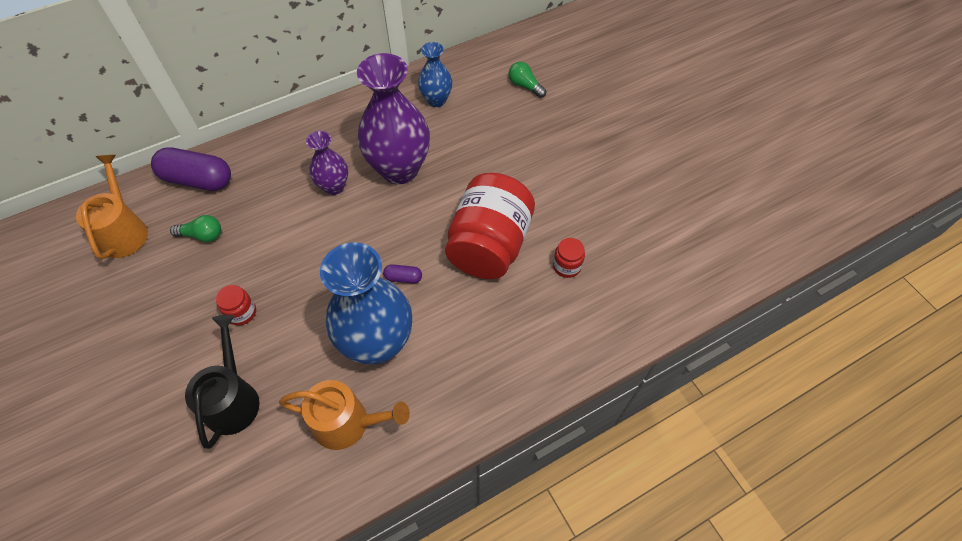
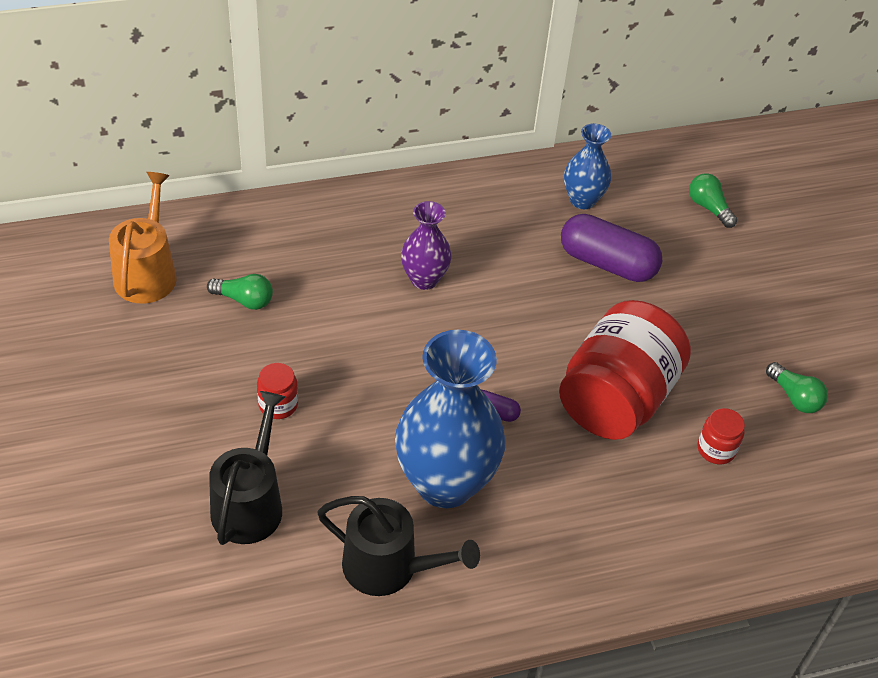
camera: 10 degrees right, 10 degrees down
purple capsule [151,147,231,191] -> purple capsule moved to [561,214,662,282]
orange watering can [279,380,410,450] -> black watering can [317,496,480,596]
purple vase [357,53,430,184] -> none
none -> green light bulb [766,362,828,413]

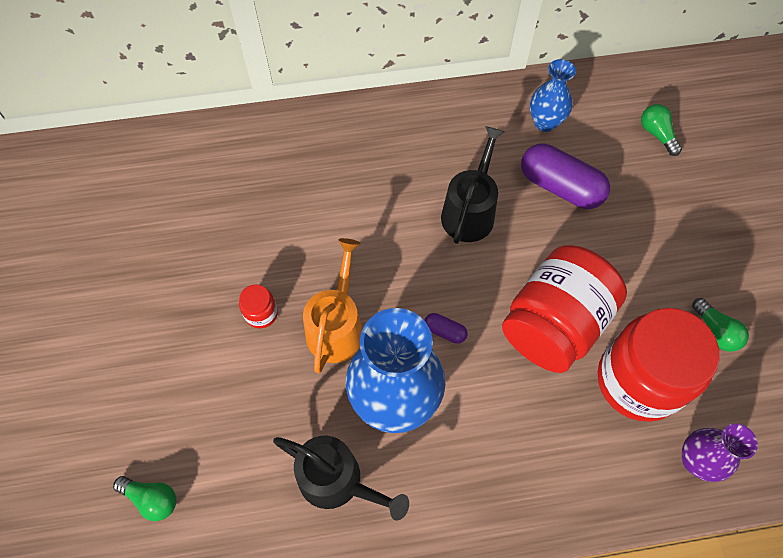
camera: 10 degrees right, 15 degrees up
orange watering can [109,172,177,304] -> orange watering can moved to [303,238,363,373]
green light bulb [207,274,273,310] -> green light bulb moved to [113,476,176,521]
black watering can [209,391,285,545] -> black watering can moved to [441,126,504,244]
purple vase [401,201,452,290] -> purple vase moved to [682,424,758,482]
red jar [698,408,745,464] -> red jar [598,308,720,422], size x2.46

